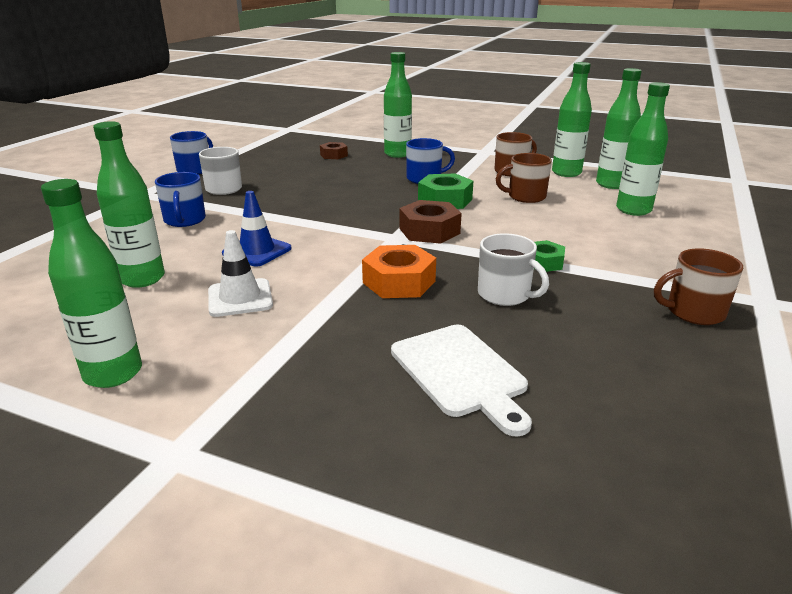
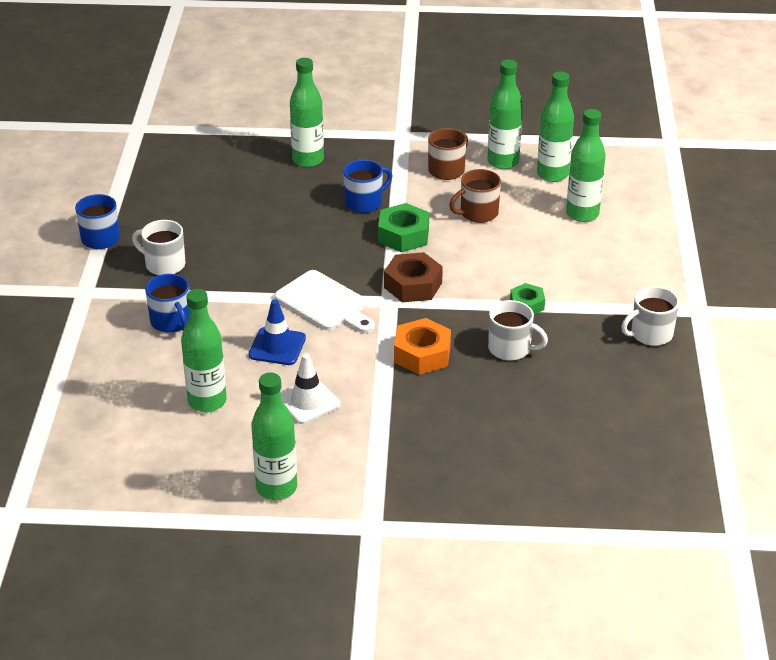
camera: 20 degrees left, 10 degrees up
brown nut [320,142,348,159] -> none
white cutting board [391,325,532,437] -> white cutting board moved to [274,270,375,333]
brown mug [654,248,743,325] -> white mug [621,286,679,346]

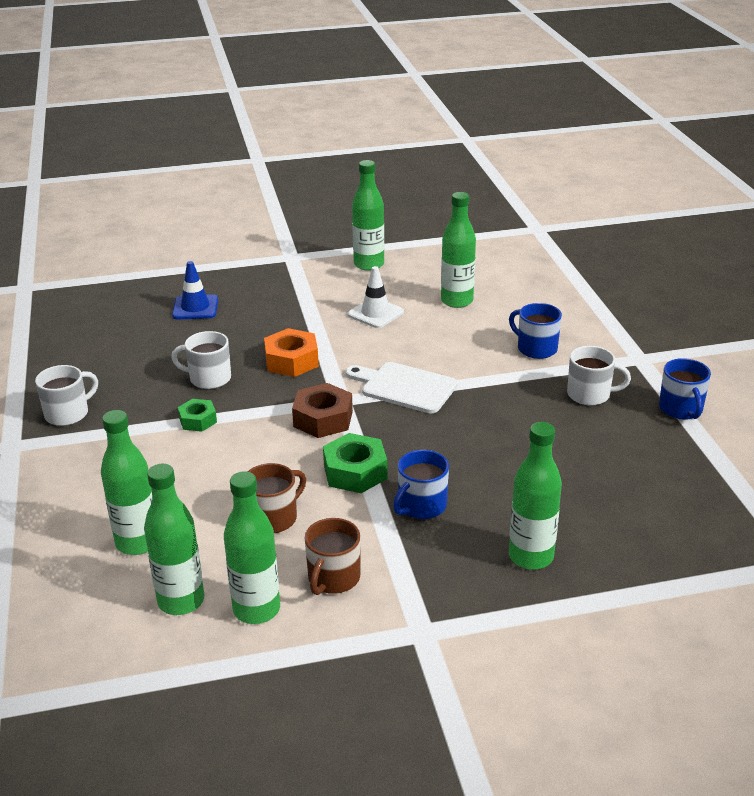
camera: 165 degrees right, 5 degrees down
blue traffic cone [248,299,306,365] -> blue traffic cone moved to [172,261,218,319]

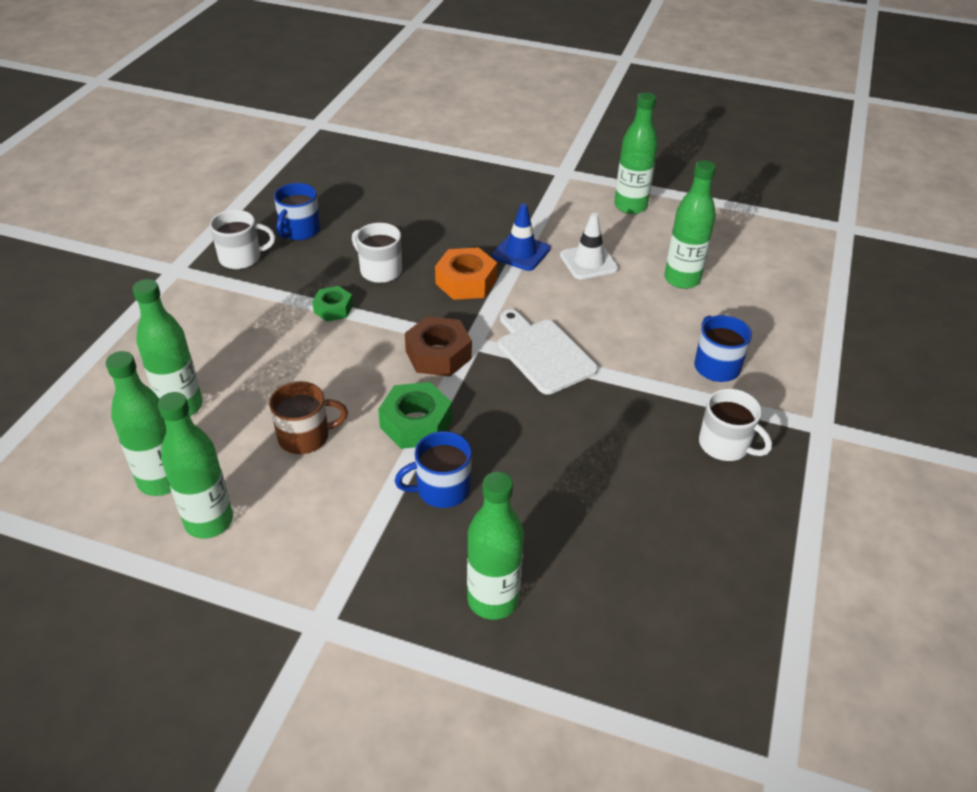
camera: 30 degrees right, 10 degrees up
blue traffic cone [172,261,218,319] -> blue traffic cone moved to [492,203,550,271]
brown mug [305,518,360,595] -> none
blue mug [659,358,711,420] -> blue mug moved to [274,183,320,240]

